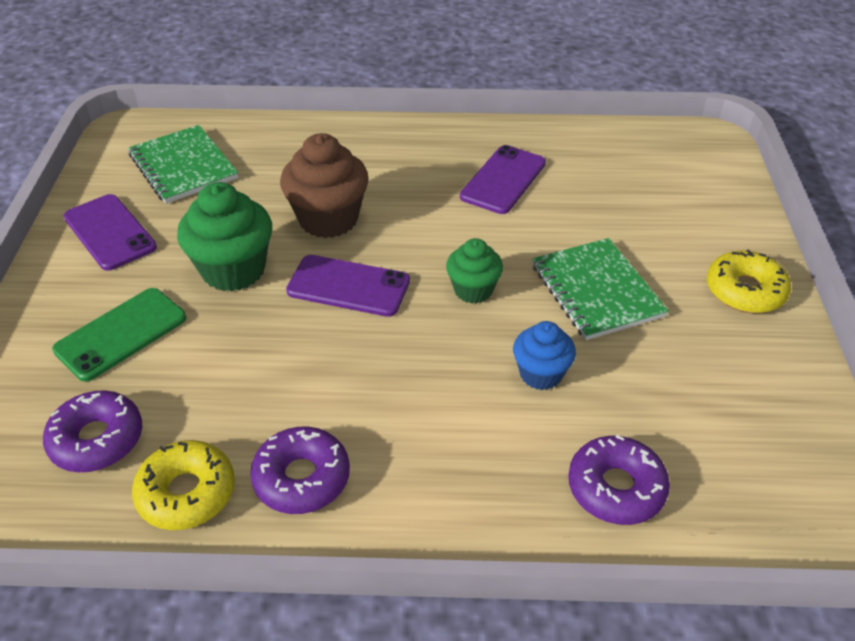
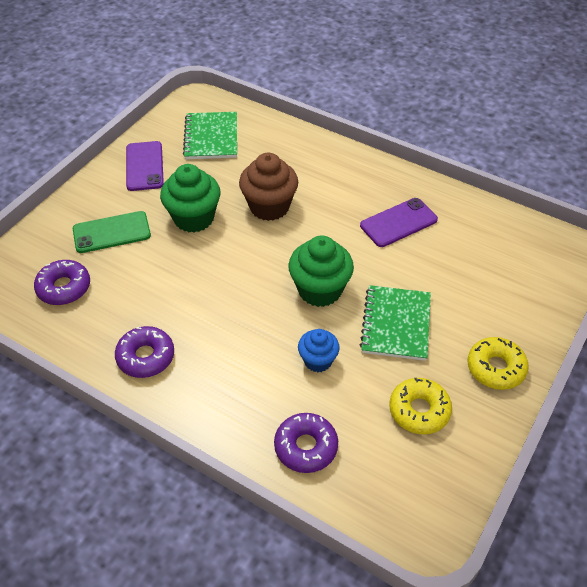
camera: 30 degrees right, 5 degrees up
yellow donut [132,440,235,530] -> yellow donut moved to [389,378,452,434]
purple phone [286,255,410,317] -> none
green cupcake [446,238,503,304] -> green cupcake [288,235,354,307], size x1.66

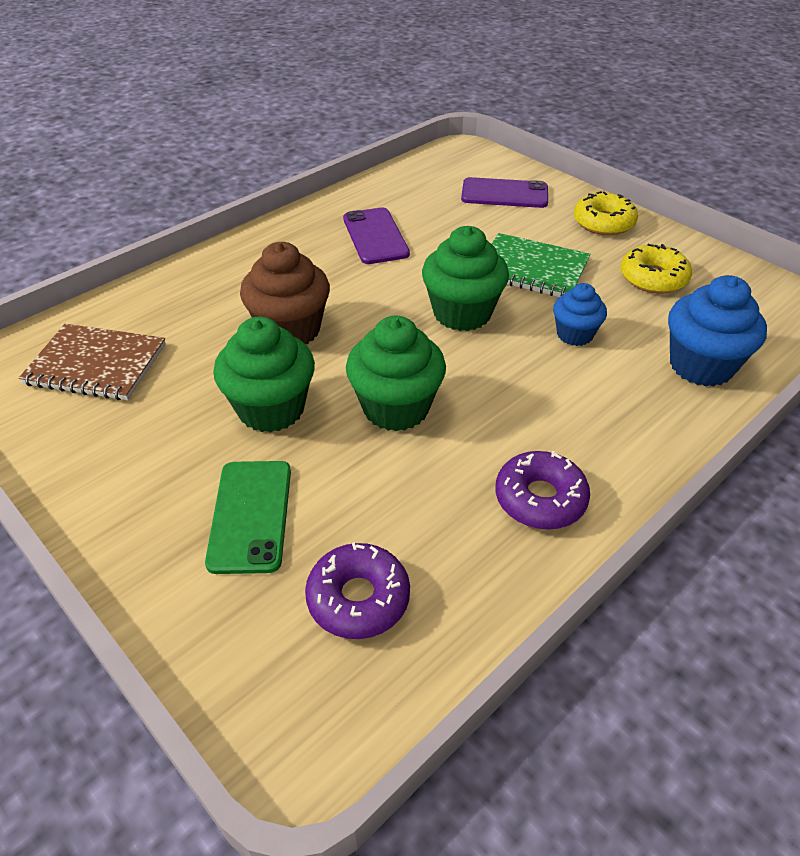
camera: 75 degrees left, 5 degrees down
purple phone [126,141,164,191] -> purple phone moved to [461,177,548,208]
green notebook [183,112,237,159] -> brown notebook [19,324,166,400]
purple donut [274,413,338,473] -> blue cupcake [668,275,767,386]
none -> green cupcake [346,316,446,432]

